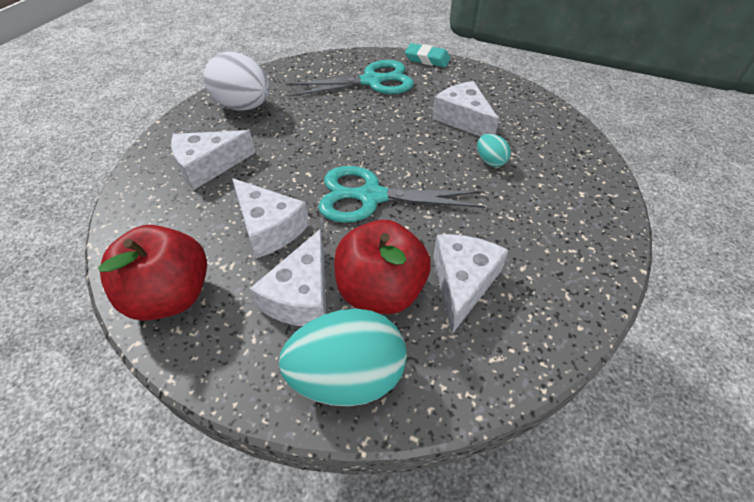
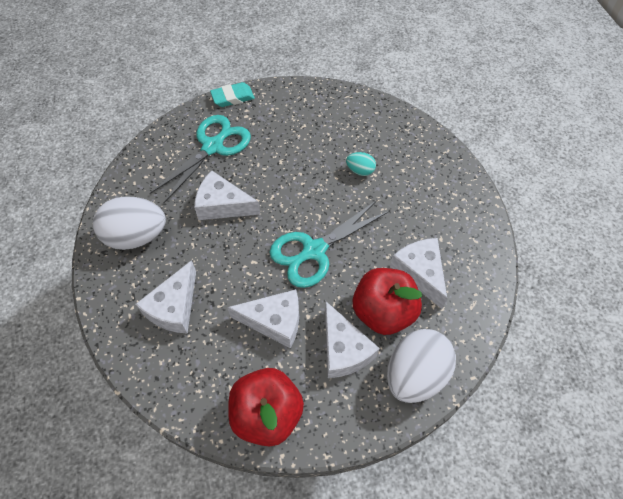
camera: 40 degrees left, 10 degrees up
turquoise egg [279,309,407,406] -> white egg [387,329,456,403]
white cheese [432,81,499,137] -> white cheese moved to [194,171,260,220]

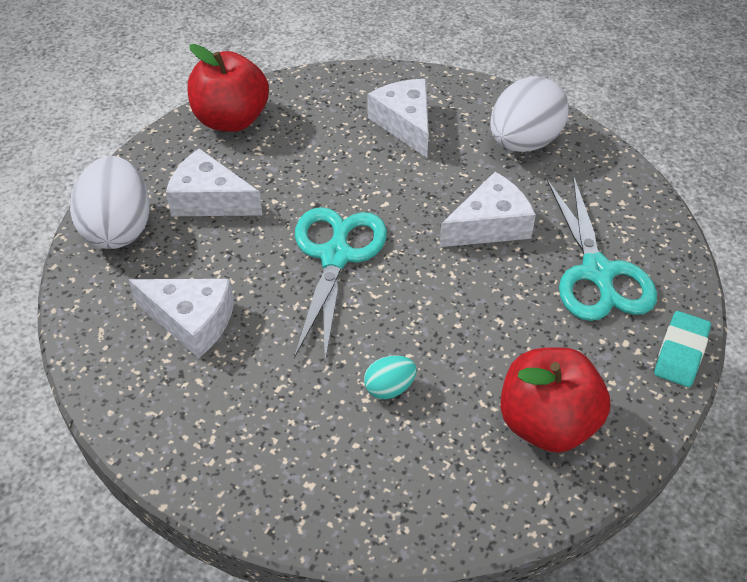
camera: 135 degrees right, 10 degrees down
white cheese [227,289,299,349] -> none
red apple [353,268,422,335] -> red apple moved to [500,347,610,453]

